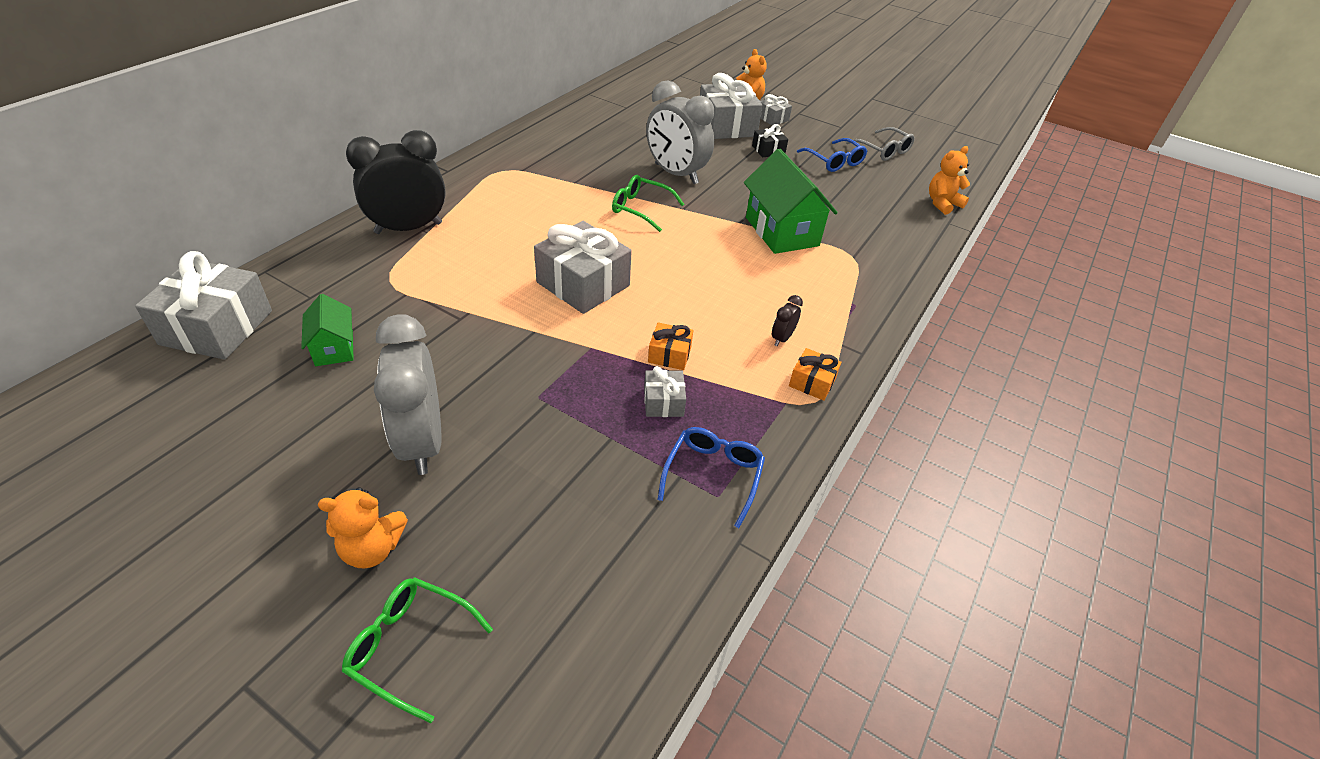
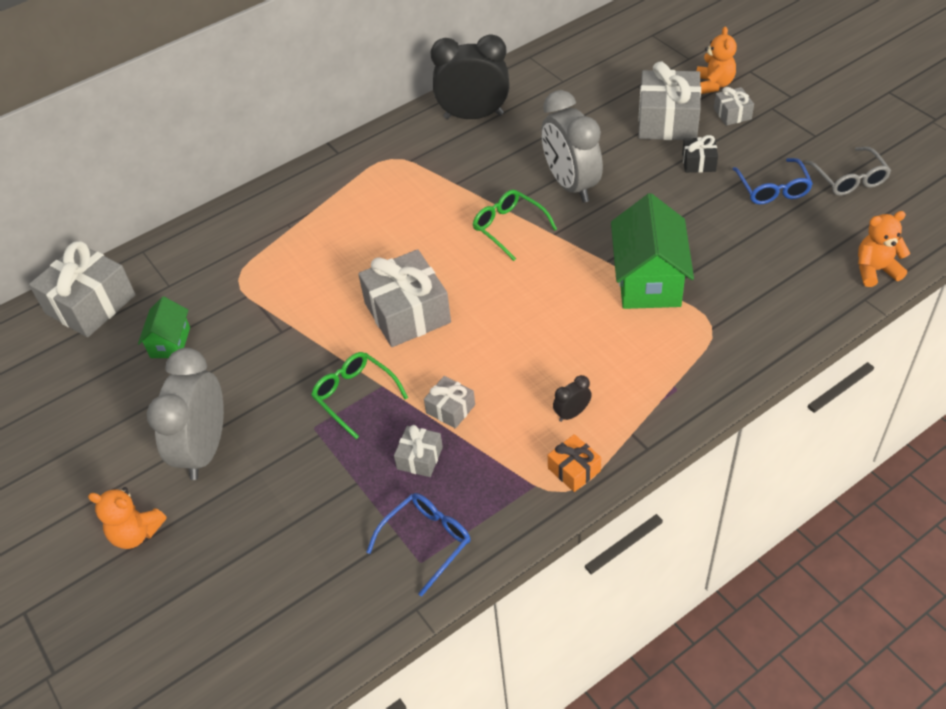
camera: 30 degrees right, 5 degrees up
green glasses [342,578,493,723] -> green glasses moved to [311,352,408,439]
black clock [346,130,446,234] -> black clock moved to [430,34,509,119]
orange gift [648,322,693,370] -> grey gift [424,376,475,429]

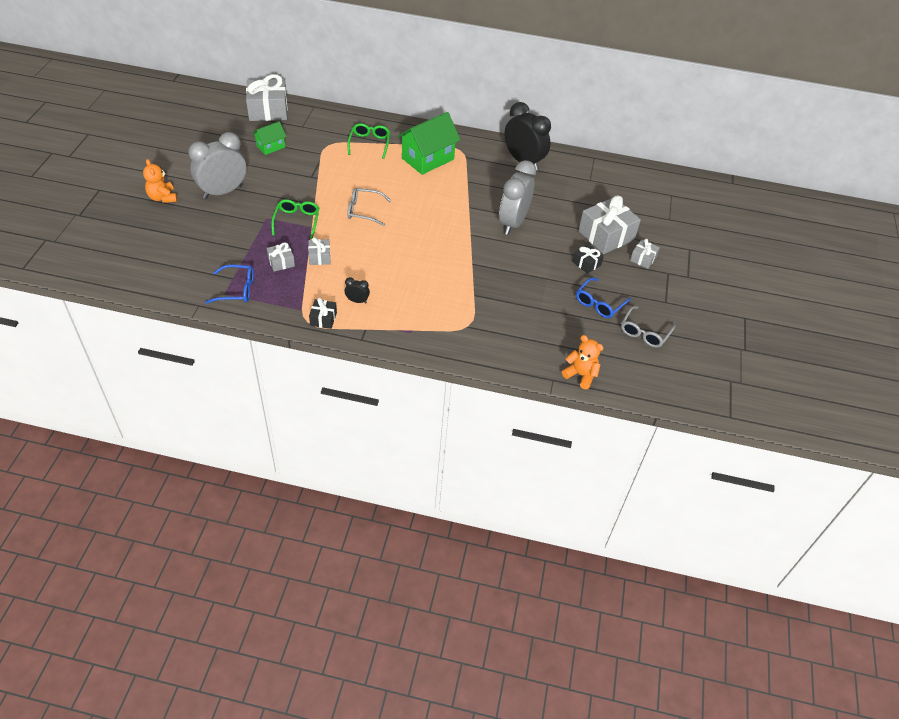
camera: 40 degrees right, 0 degrees up
grey gift [358,249,451,347] -> grey glasses [348,188,391,226]
green glasses [473,190,557,261] -> green glasses moved to [348,123,390,159]
orange gift [548,434,601,492] -> black gift [309,298,337,329]
green house [611,193,694,309] -> green house moved to [397,112,460,175]
orange teddy bear [696,26,737,94] -> none

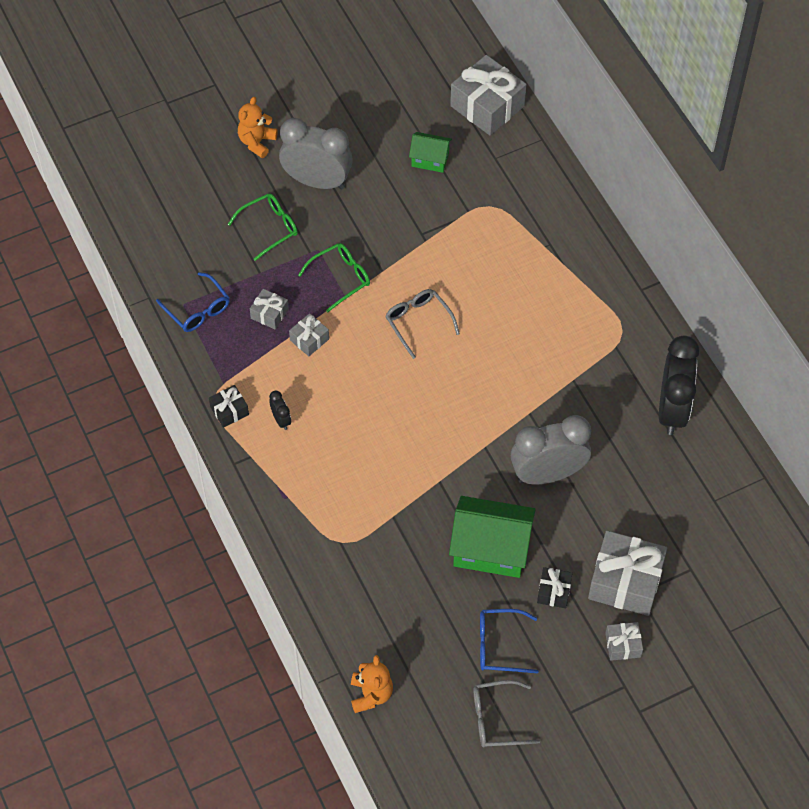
camera: 55 degrees right, 10 degrees up
green glasses [348,123,390,159] -> green glasses moved to [228,193,298,261]
green house [397,112,460,175] -> green house moved to [449,496,536,578]

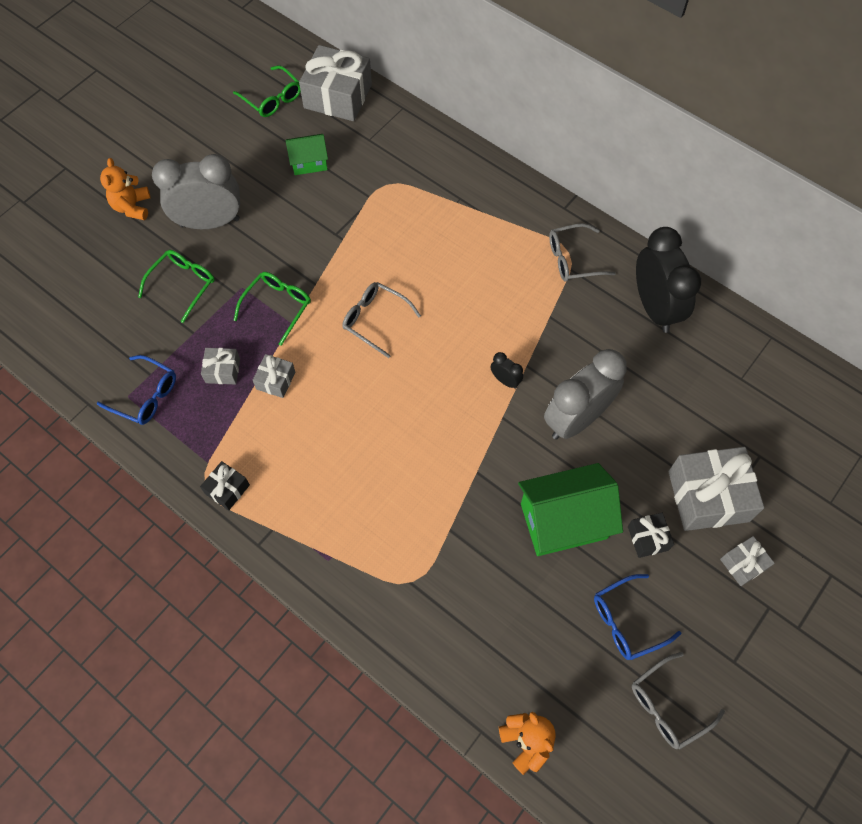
camera: 25 degrees left, 5 degrees up
black clock [269,391,291,430] -> black clock moved to [490,352,523,389]
none -> green glasses [233,65,301,117]
none -> grey glasses [549,223,616,282]

